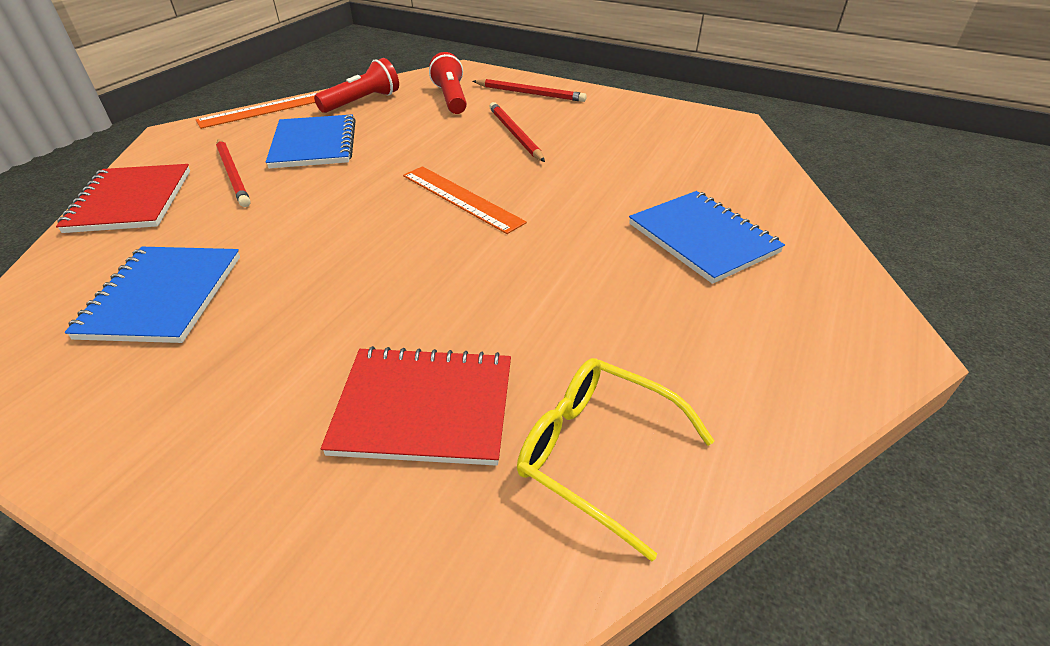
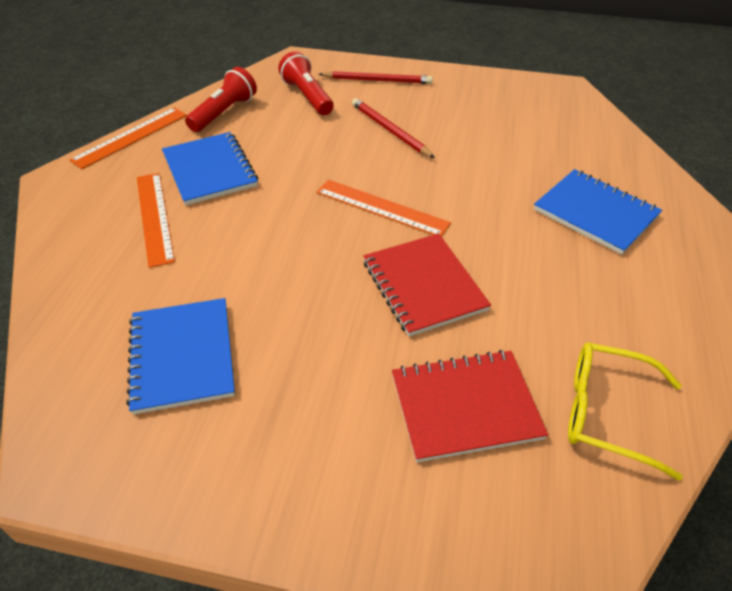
camera: 15 degrees left, 5 degrees up
red notebook [56,164,190,233] -> red notebook moved to [363,234,491,337]
red pencil [216,138,251,207] -> orange ruler [137,173,175,268]

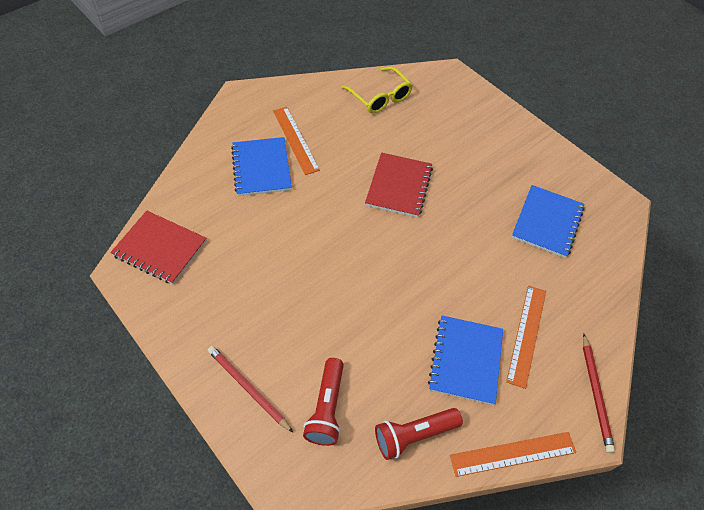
camera: 145 degrees left, 10 degrees up
orange ruler [317,180,451,237] -> orange ruler moved to [273,107,320,175]
red pencil [352,98,435,158] -> red pencil moved to [583,334,615,453]
red notebook [392,350,548,462] -> red notebook moved to [110,211,207,284]

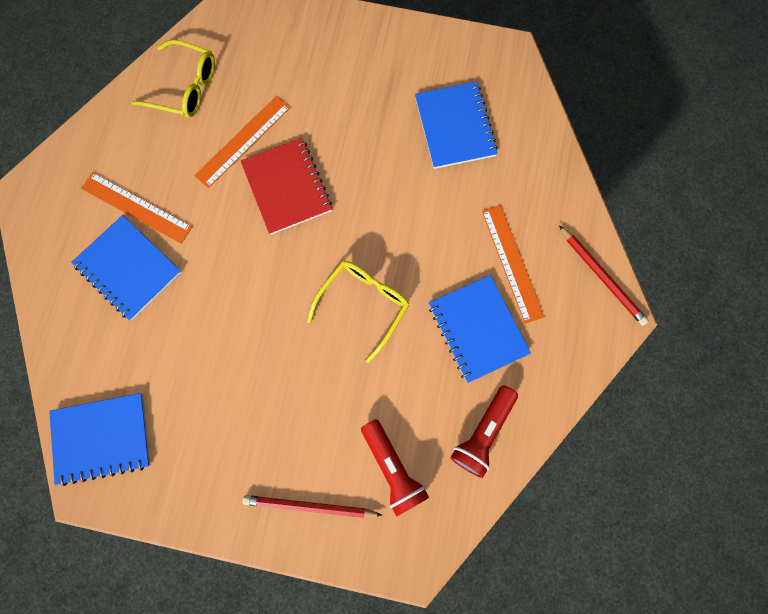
camera: 35 degrees left, 20 degrees up
red notebook [110,211,207,284] -> blue notebook [49,393,150,486]
orange ruler [450,432,576,477] -> orange ruler moved to [194,96,291,188]
none -> yellow glasses [307,261,409,363]

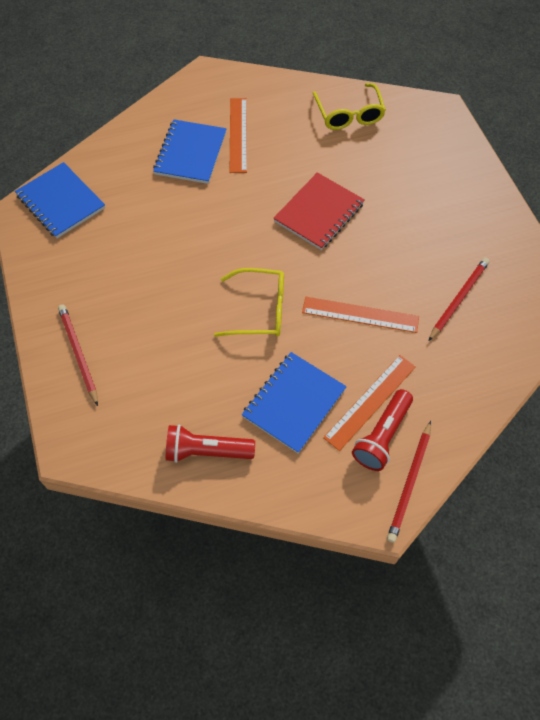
camera: 60 degrees right, 15 degrees down
orange ruler [194,96,291,188] -> orange ruler moved to [302,297,419,333]
red flashlight [361,419,429,516] -> red flashlight moved to [352,389,413,471]
blue notebook [415,82,498,169] -> red pencil [429,258,490,341]

